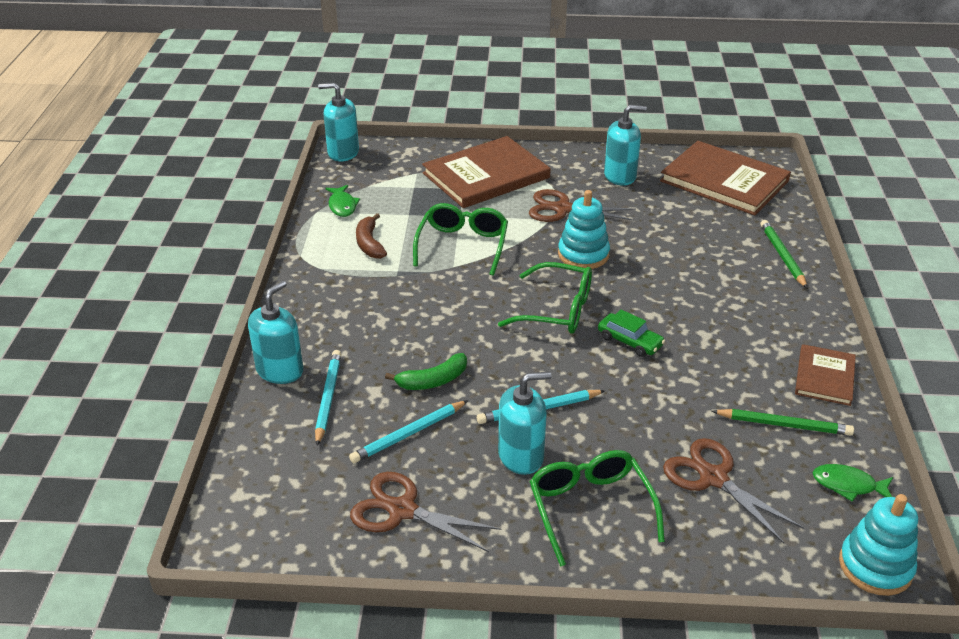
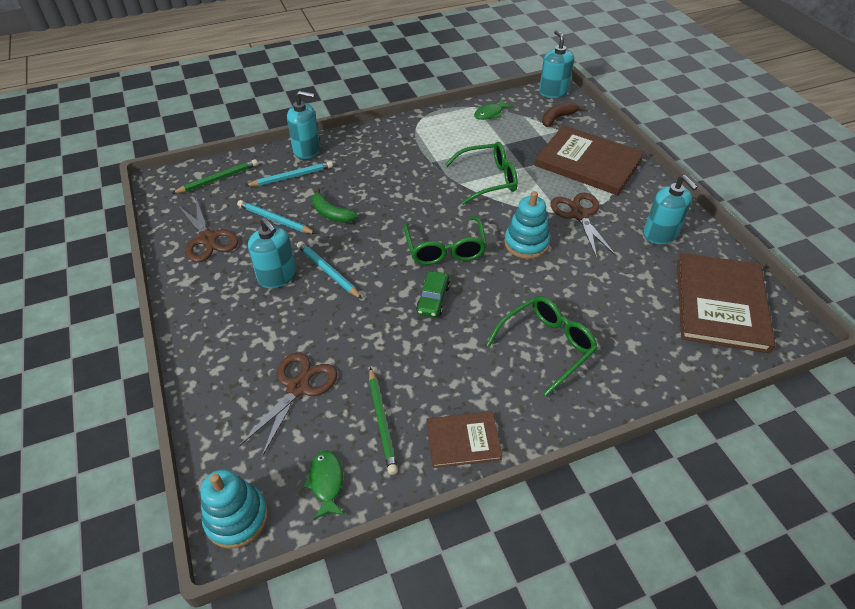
camera: 65 degrees right, 10 degrees up
brown scissors [350,472,502,552] -> brown scissors turned 150 degrees clockwise [178,198,238,262]
brown banana [356,213,387,259] -> brown banana moved to [542,102,586,127]
green glasses [529,450,665,567] -> green glasses moved to [486,296,598,396]
green pencil [760,220,807,288] -> green pencil moved to [171,159,258,194]

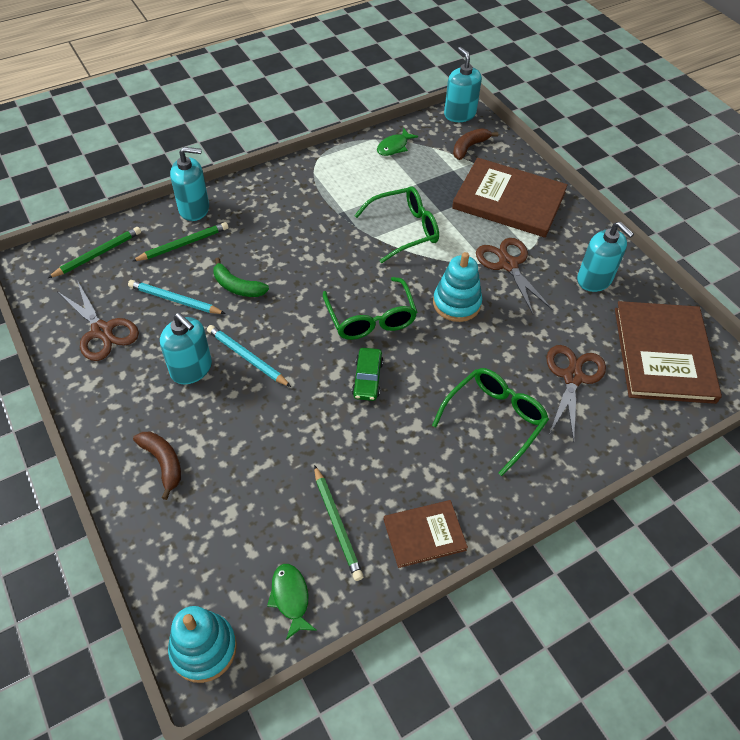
camera: 10 degrees left, 5 degrees up
brown scissors [239,353,337,457] -> brown scissors moved to [546,345,606,442]
turquoise pencil [245,161,333,186] -> green pencil [132,222,228,261]
none -> brown banana [133,432,181,500]

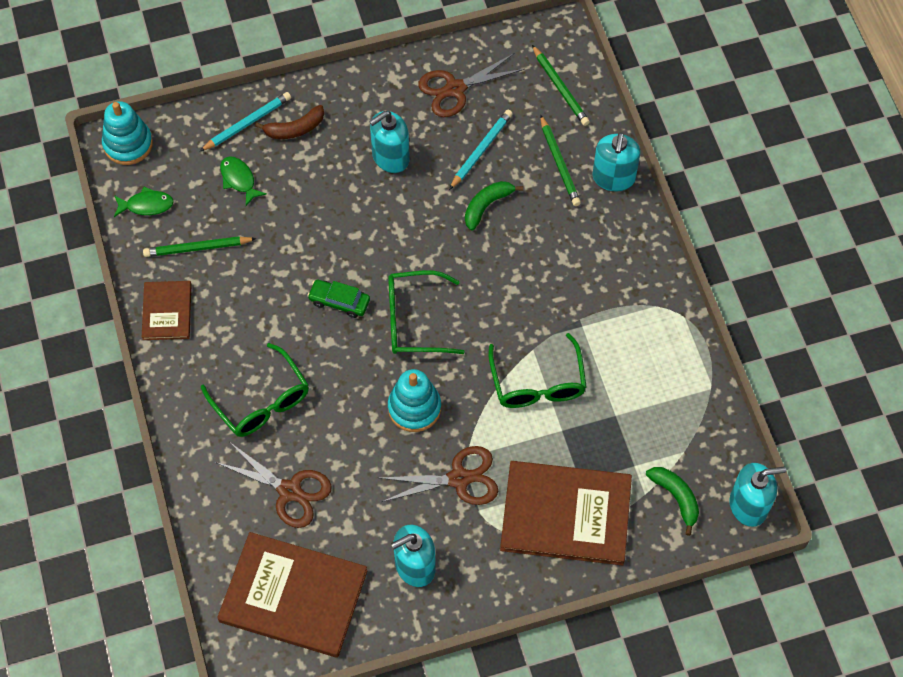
camera: 105 degrees right, 10 degrees up
turquoise pencil [207,325,291,387] -> turquoise pencil moved to [200,92,291,151]
green fish [377,128,418,156] -> green fish moved to [220,156,267,206]
brown book [452,158,568,238] -> brown book turned 60 degrees clockwise [500,461,632,565]
brown banana [453,128,498,160] -> green banana [646,467,699,536]

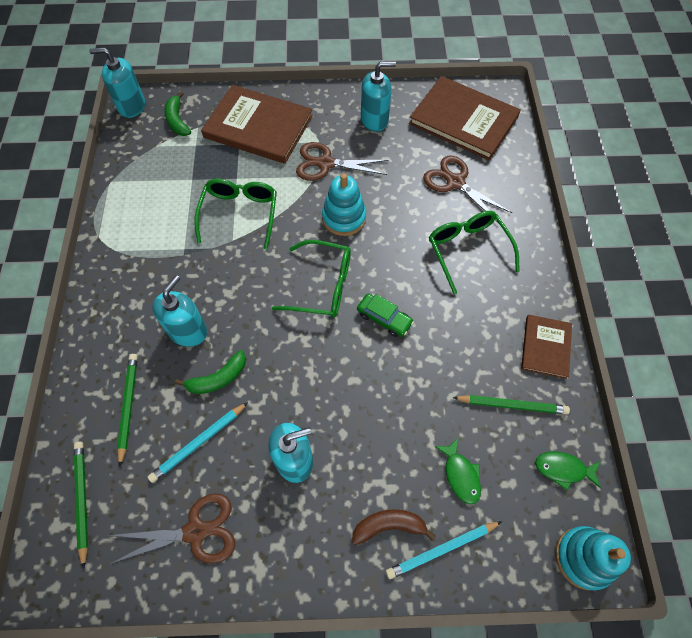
camera: 165 degrees left, 0 degrees up
turquoise soap dispenser [593,132,640,192] -> turquoise soap dispenser moved to [152,275,207,347]

